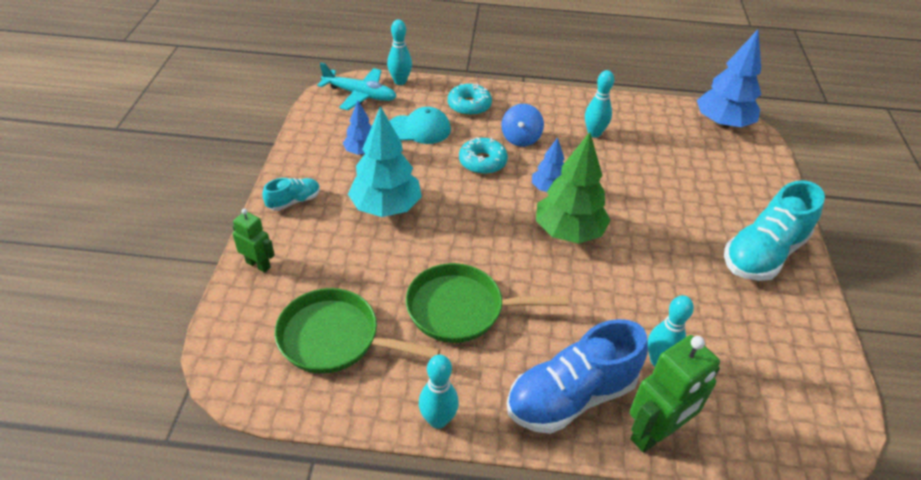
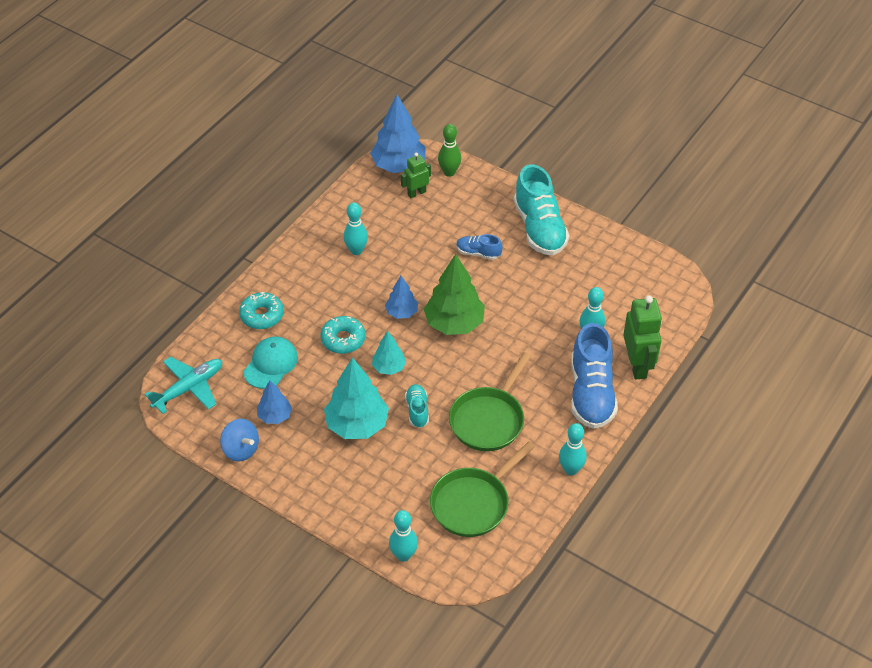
camera: 60 degrees left, 5 degrees up
green robot [233,208,275,273] -> green robot moved to [401,153,431,198]
turquoise shoe [262,178,320,211] -> turquoise shoe moved to [405,384,429,428]
turquoise bowling pin [387,20,412,85] -> turquoise bowling pin moved to [389,510,418,562]
blue spinning top [501,104,544,147] -> blue spinning top moved to [220,419,259,462]
none -> turquoise tree [372,331,406,375]
none -> green bowling pin [438,124,461,177]
none -> blue shoe [456,234,502,260]

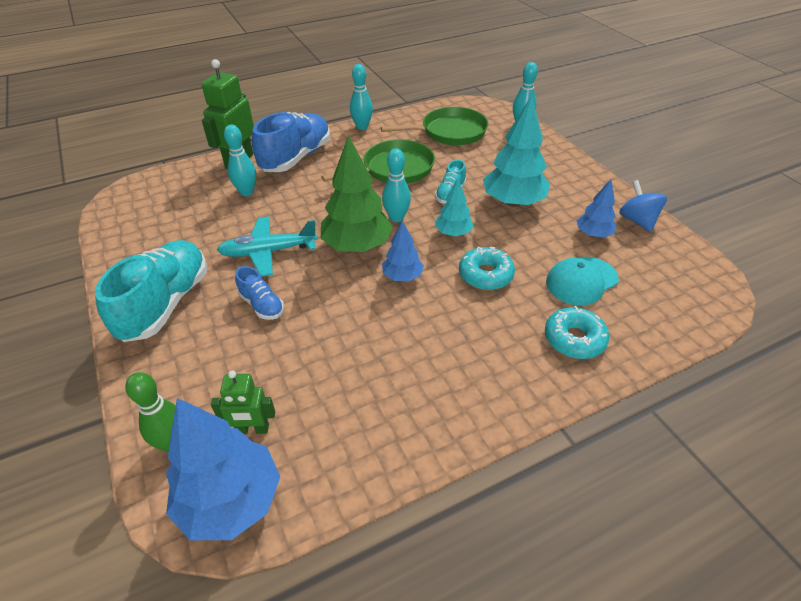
camera: 150 degrees left, 5 degrees down
turquoise plane [145,357,222,414] -> turquoise plane moved to [217,217,318,277]
turquoise bowling pin [343,202,368,255] -> turquoise bowling pin moved to [382,148,411,222]

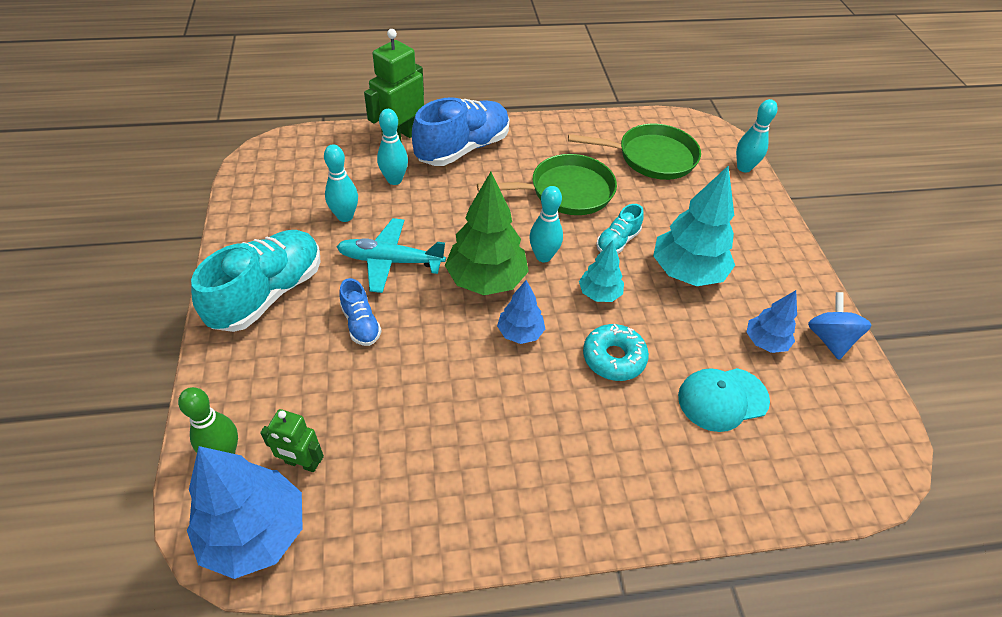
camera: 15 degrees right, 5 degrees up
turquoise bowling pin [350,64,373,130] -> turquoise bowling pin moved to [324,144,358,222]
turquoise donut [545,306,609,359] -> none

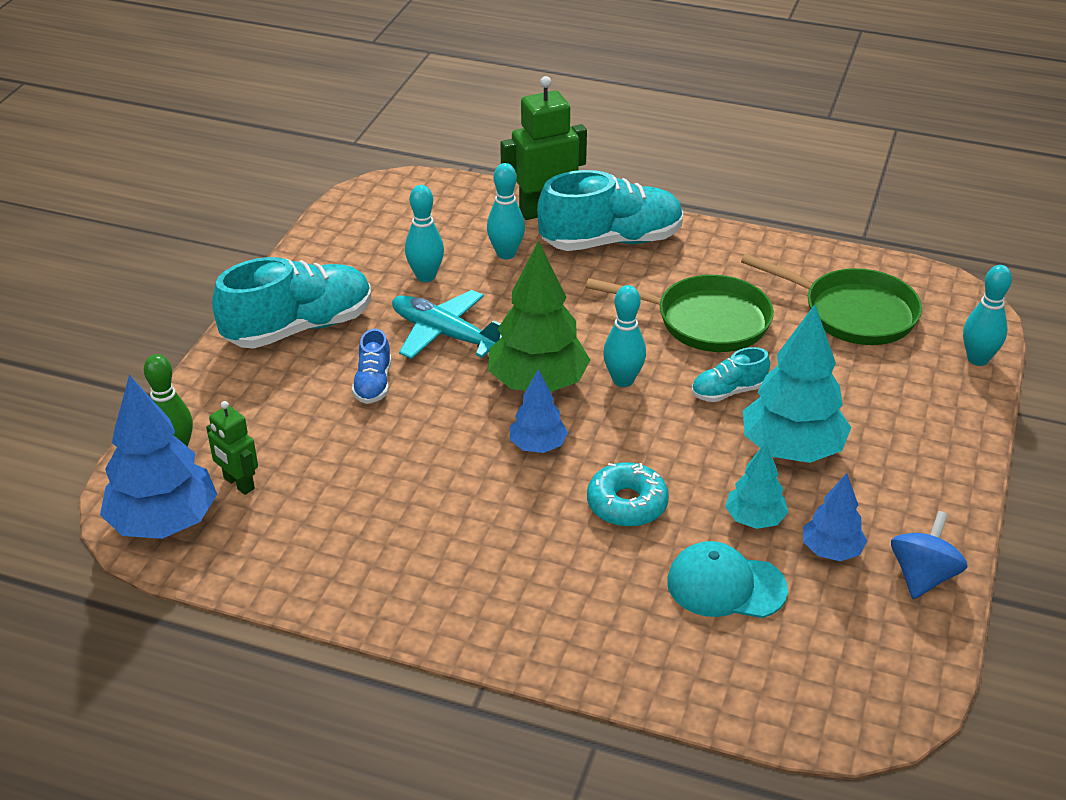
camera: 30 degrees right, 10 degrees down
blue shoe [412,97,509,166] -> turquoise shoe [537,170,683,251]
turquoise tree [579,240,624,302] -> turquoise tree moved to [725,442,788,529]

